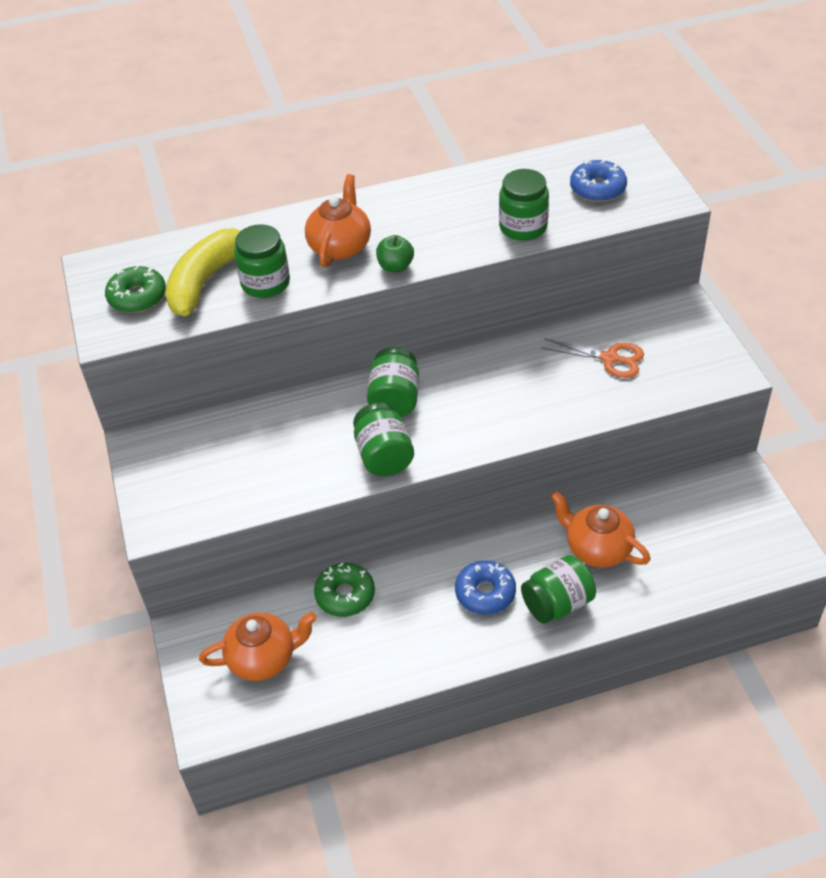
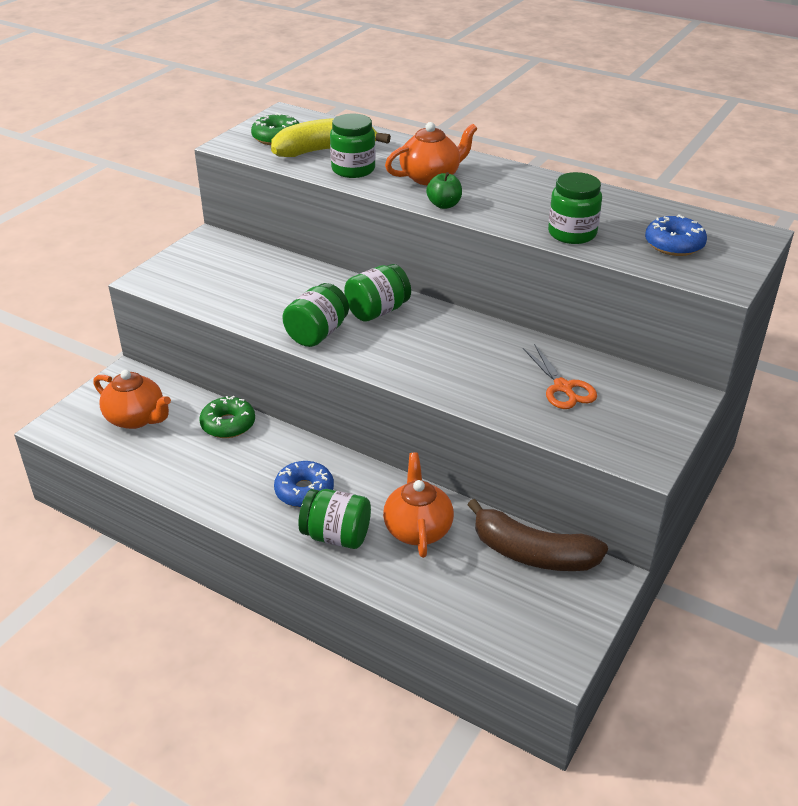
camera: 45 degrees right, 10 degrees down
none -> brown banana [467,499,608,571]

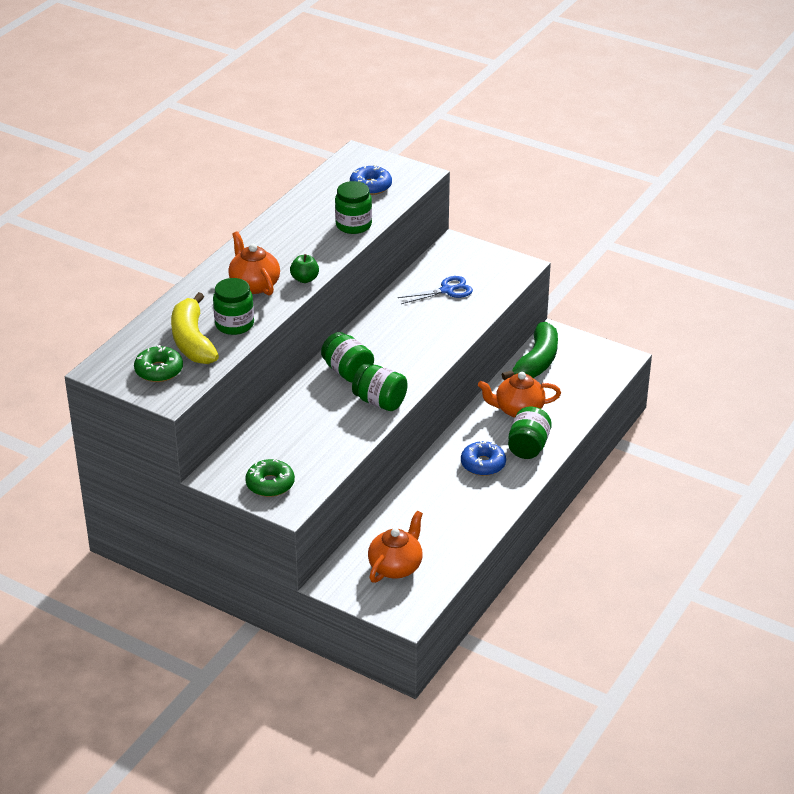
camera: 90 degrees left, 0 degrees up
green donut [199,396,255,438] -> green donut moved to [245,458,295,497]
brown banana [467,499,608,571] -> green banana [501,322,558,380]
orange scissors [523,344,597,409] -> blue scissors [398,276,473,304]

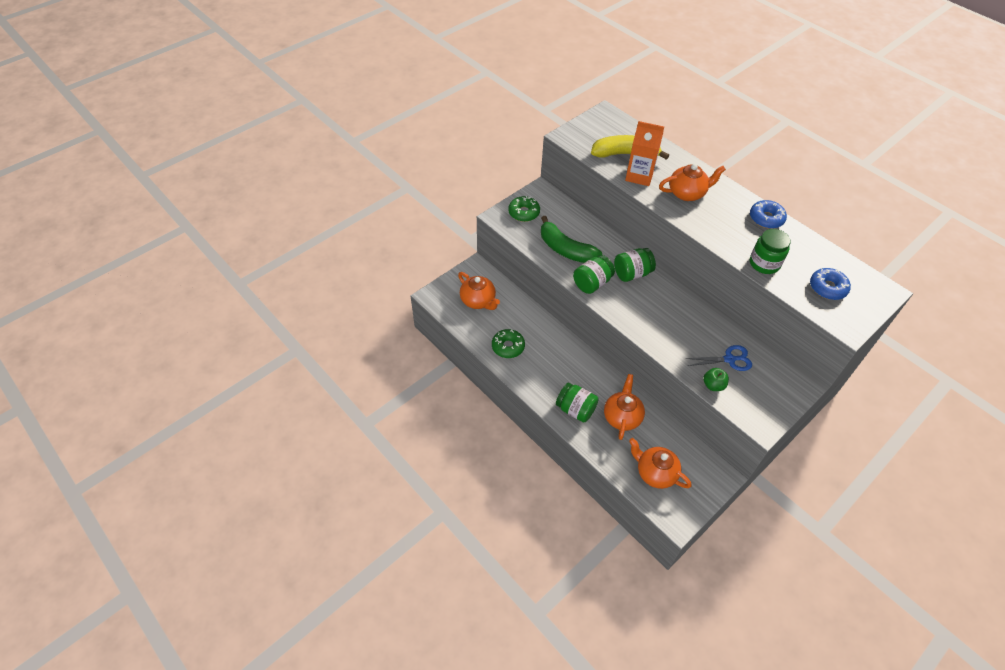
camera: 105 degrees right, 15 degrees up
green donut [134,345,183,382] -> green donut moved to [492,329,525,358]
green jar [213,278,254,335] -> orange carton [625,121,664,186]
green apple [290,254,319,283] -> green apple moved to [703,368,729,391]
blue scissors [398,276,473,304] -> blue scissors turned 90 degrees counterclockwise [685,345,752,371]
blue donut [461,440,506,476] -> blue donut moved to [750,200,787,229]
green banana [501,322,558,380] -> green banana moved to [541,216,602,263]
none -> orange teapot [629,438,692,489]

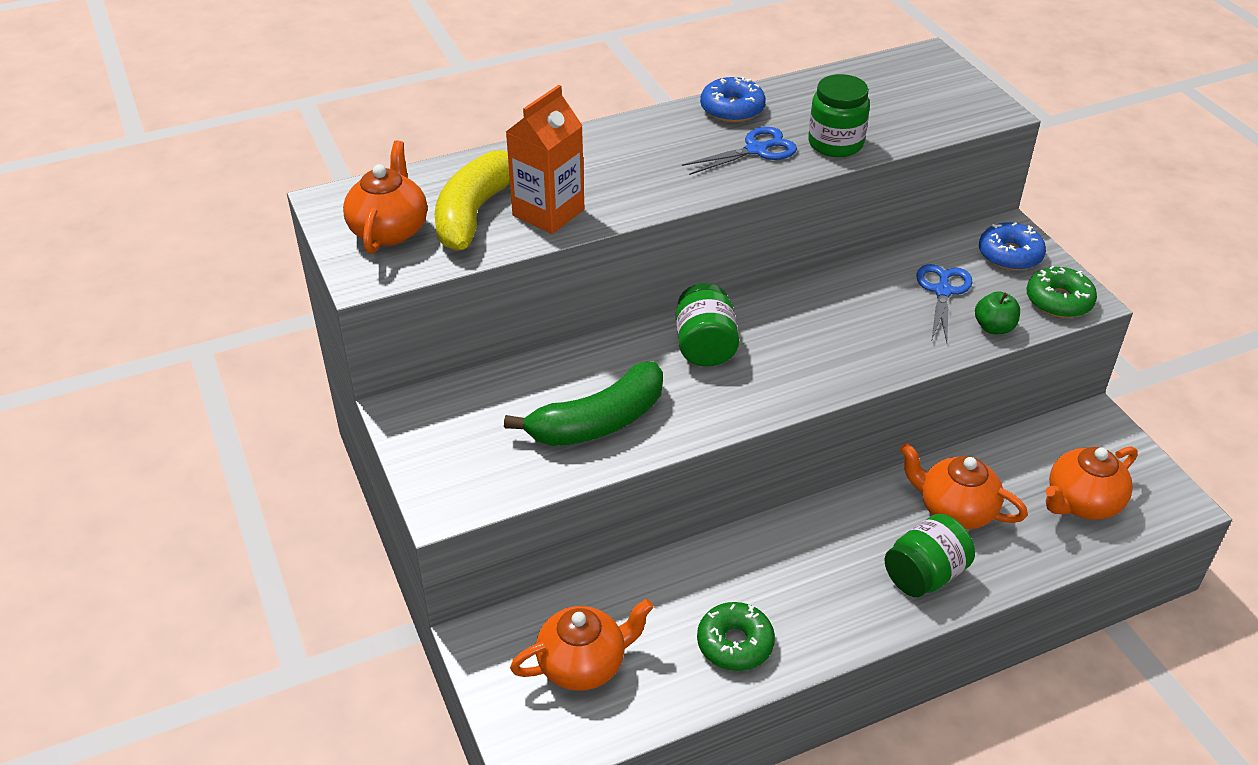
camera: 70 degrees left, 10 degrees down
green donut [508,196,540,222] -> green donut moved to [1026,265,1097,318]
green jar [573,255,615,294] -> none
orange teapot [659,164,726,201] -> orange teapot moved to [343,140,427,254]
blue donut [810,268,851,300] -> blue donut moved to [979,222,1046,271]
none -> blue scissors [682,127,797,175]

